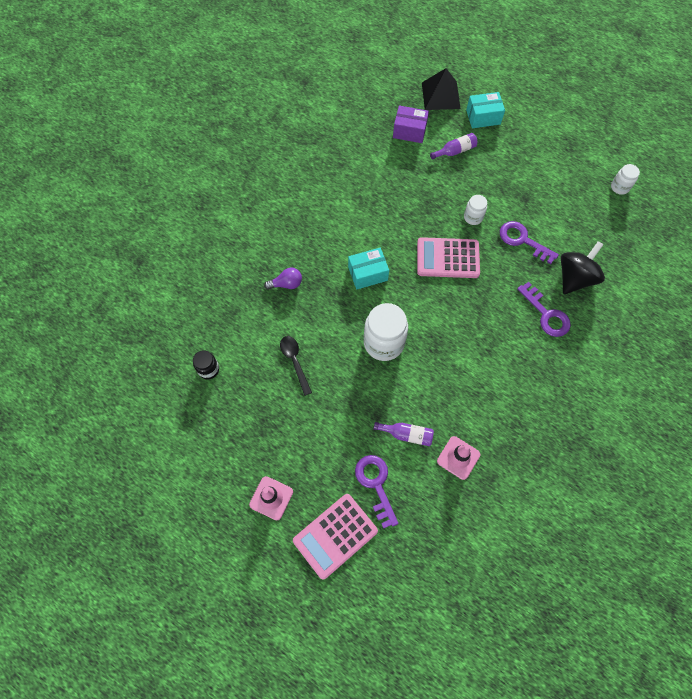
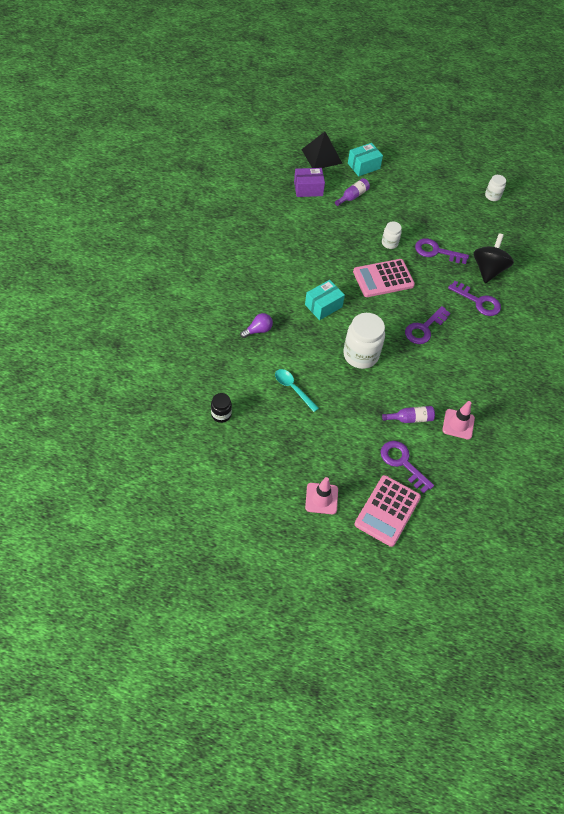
camera: 25 degrees left, 10 degrees down
black spoon [280,336,312,396] -> turquoise spoon [275,369,319,412]
none -> purple key [405,306,451,344]

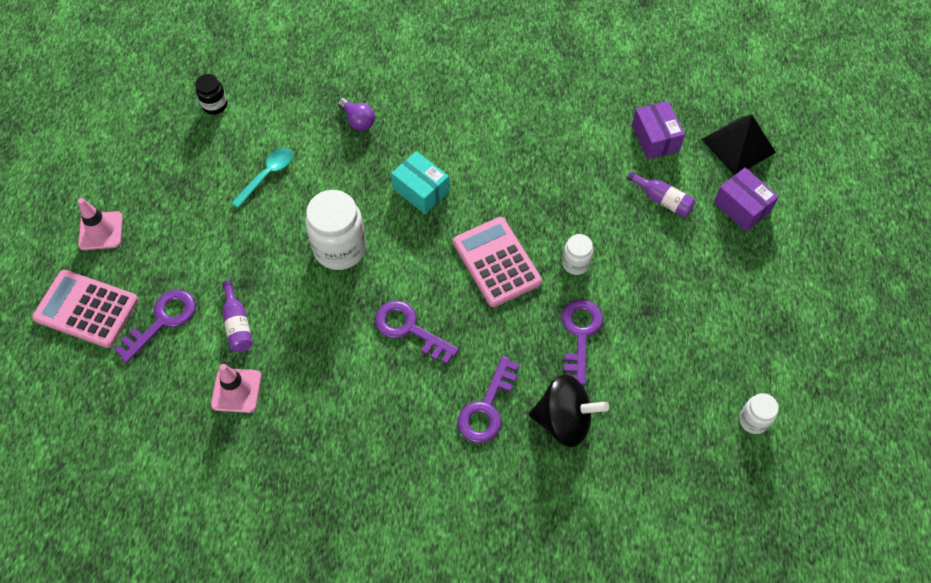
camera: 85 degrees right, 5 degrees up
turquoise box [348,143,383,176] -> purple box [714,167,779,232]

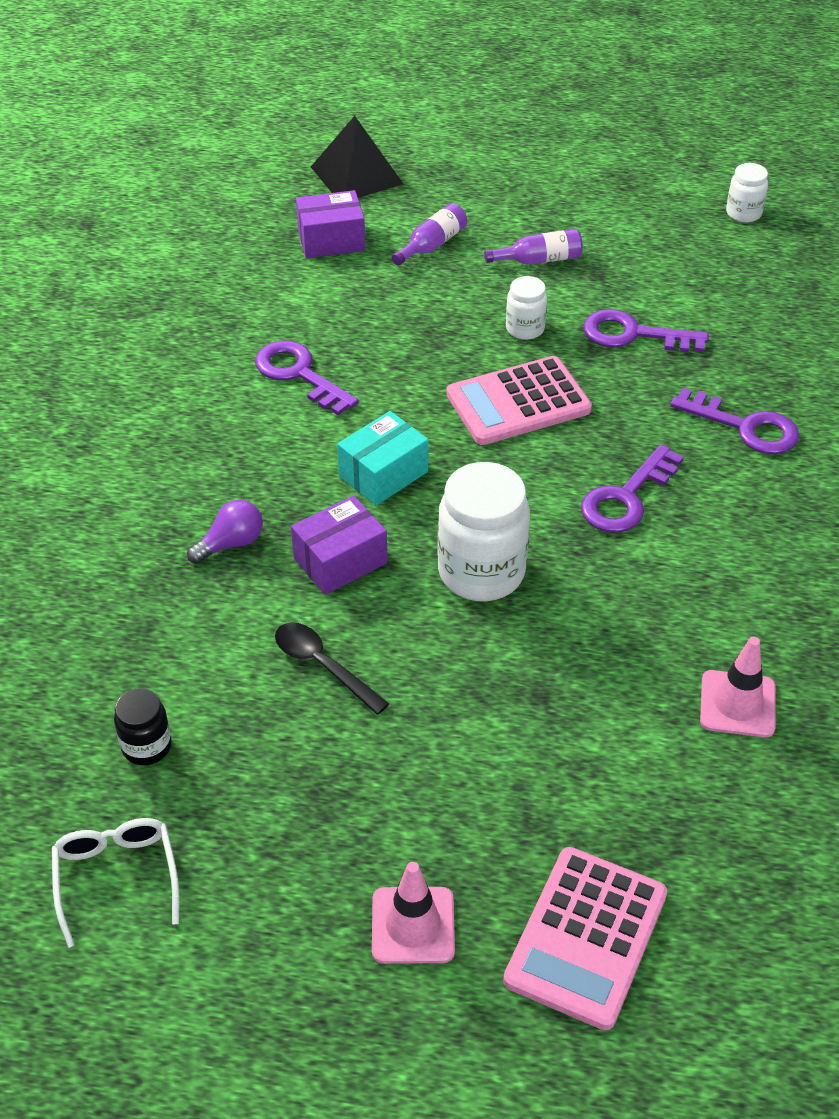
camera: 85 degrees left, 15 degrees down
purple key [114,290,195,363] -> purple key moved to [255,341,359,415]
purple bottle [222,280,253,352] -> purple bottle moved to [484,229,583,265]
turquoise spoon [231,148,293,208] -> black spoon [275,623,389,715]
black spinning top [529,374,609,447] -> none
purple box [714,167,779,232] -> purple box moved to [291,495,388,595]
none -> white glasses [52,818,179,948]

